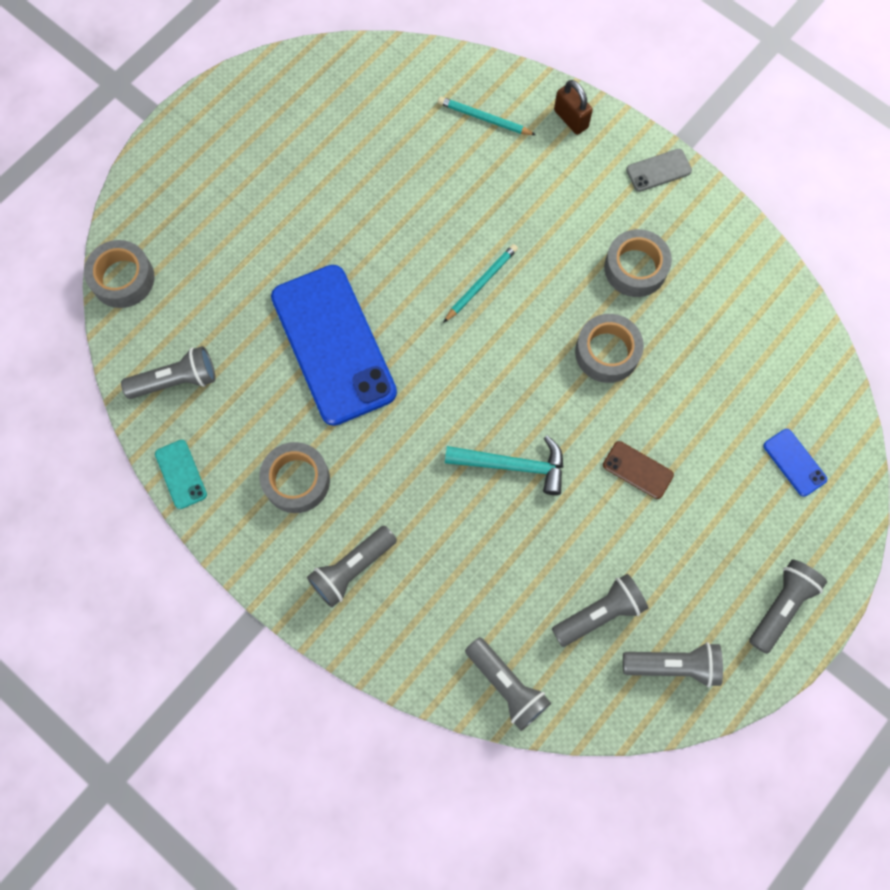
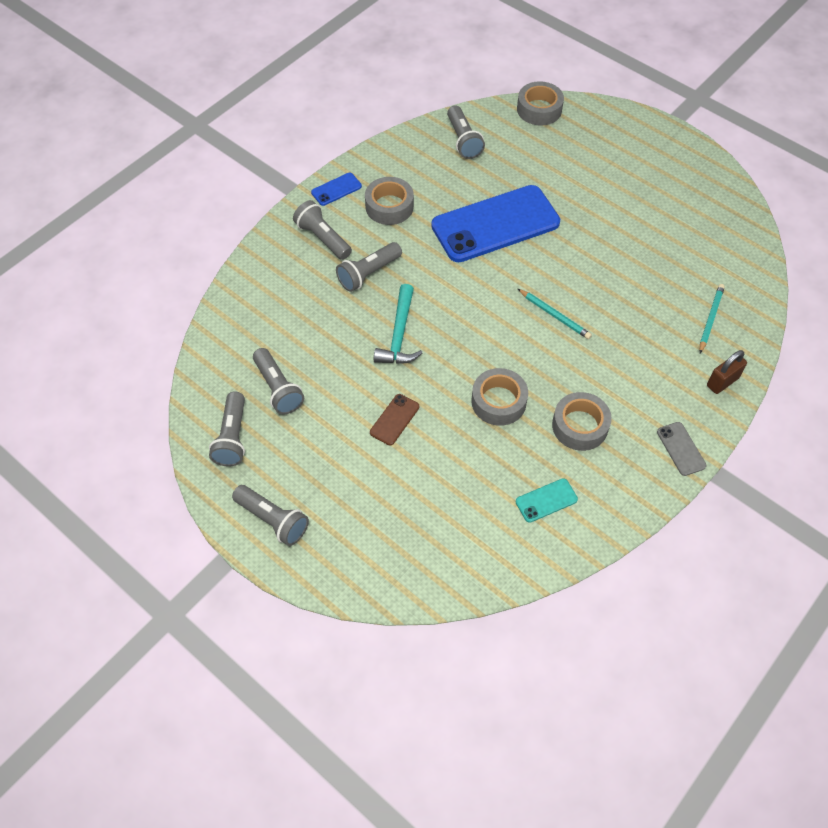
camera: 90 degrees right, 15 degrees down
turquoise phone [155,440,207,509] -> turquoise phone moved to [516,478,578,523]
grey flashlight [465,637,551,731] -> grey flashlight moved to [336,242,402,292]
blue phone [763,429,827,497] -> blue phone moved to [311,173,362,206]

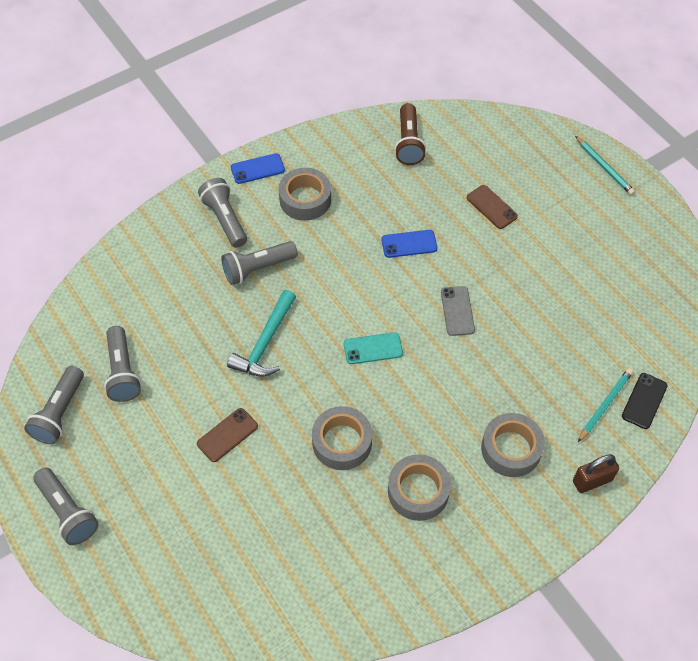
camera: 15 degrees right, 0 degrees up
blue phone [431,185,560,262] -> blue phone [382,230,437,258], size x0.41
grey flashlight [447,105,485,159] -> brown flashlight [395,103,426,165]
turquoise phone [516,478,578,523] -> turquoise phone moved to [344,332,403,364]
grey tape [517,81,564,125] -> grey tape moved to [481,413,545,477]
turquoise pencil [518,289,592,339] -> turquoise pencil moved to [575,136,635,195]
grey phone [657,422,706,476] -> grey phone moved to [441,286,475,336]
none -> brown phone [467,185,518,229]
none -> black phone [622,373,668,429]

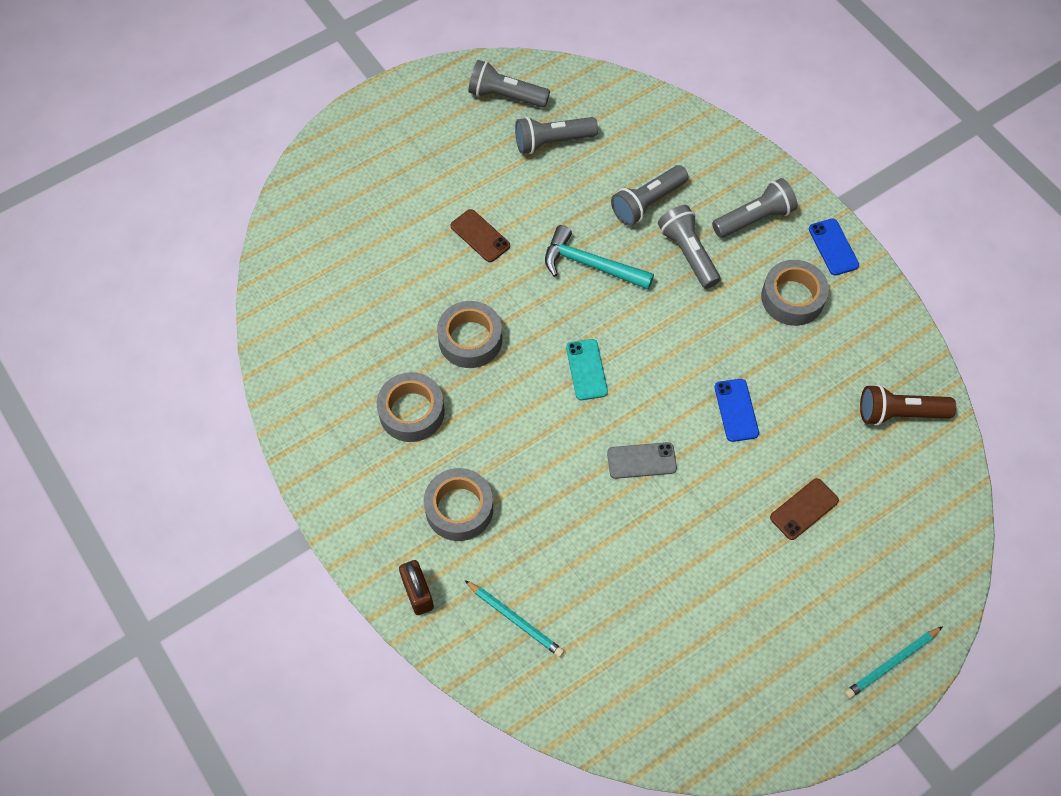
camera: 90 degrees right, 5 degrees up
grey flashlight [33,468,99,545] -> grey flashlight moved to [611,165,688,226]
black phone [622,373,668,429] -> none

